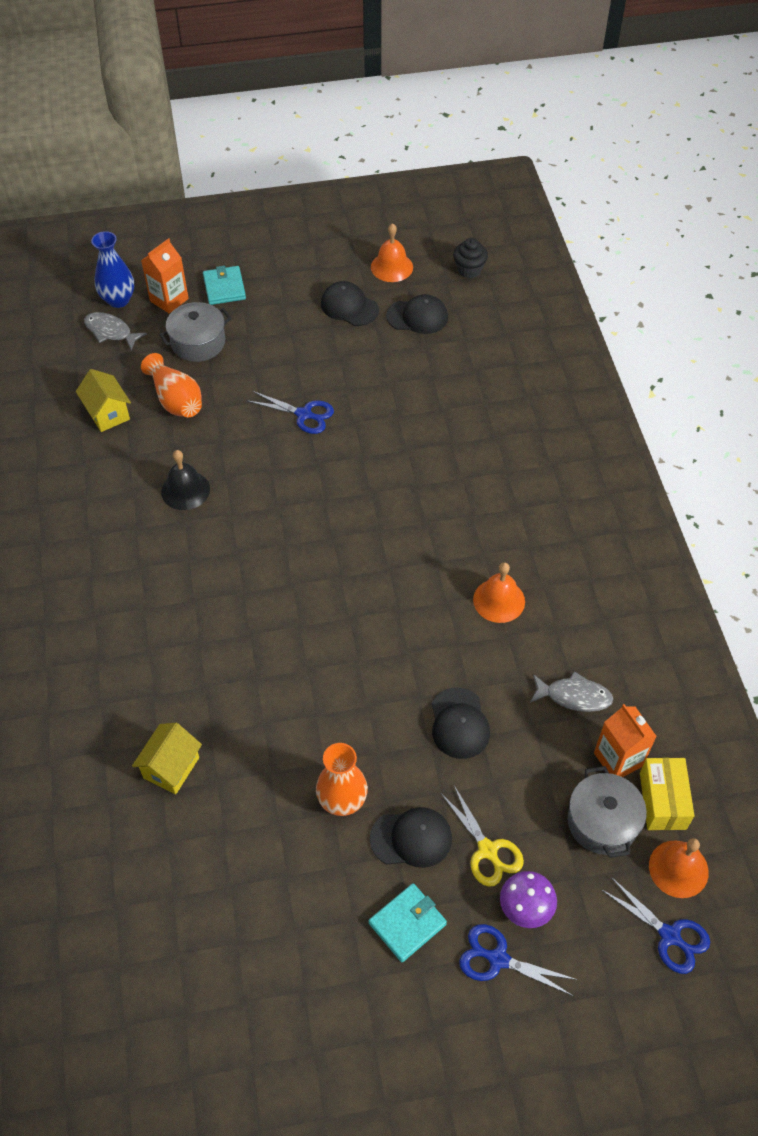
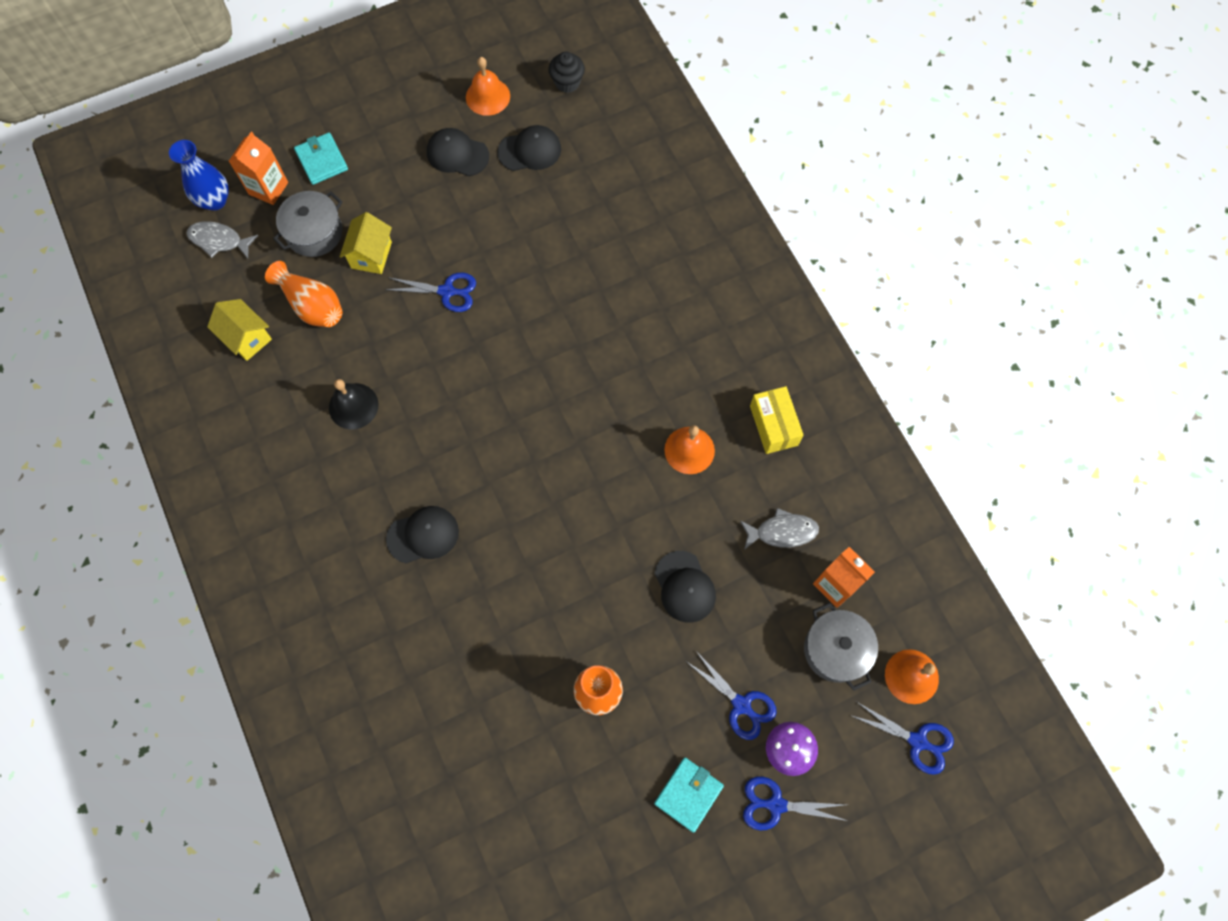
camera: 15 degrees left, 15 degrees up
yellow house [132,723,202,794] -> yellow house moved to [340,212,392,274]
black cap [370,807,452,868] -> black cap moved to [386,506,459,563]
yellow scissors [440,785,524,887] -> blue scissors [687,651,777,740]
yellow box [640,758,694,830] -> yellow box moved to [750,386,804,454]

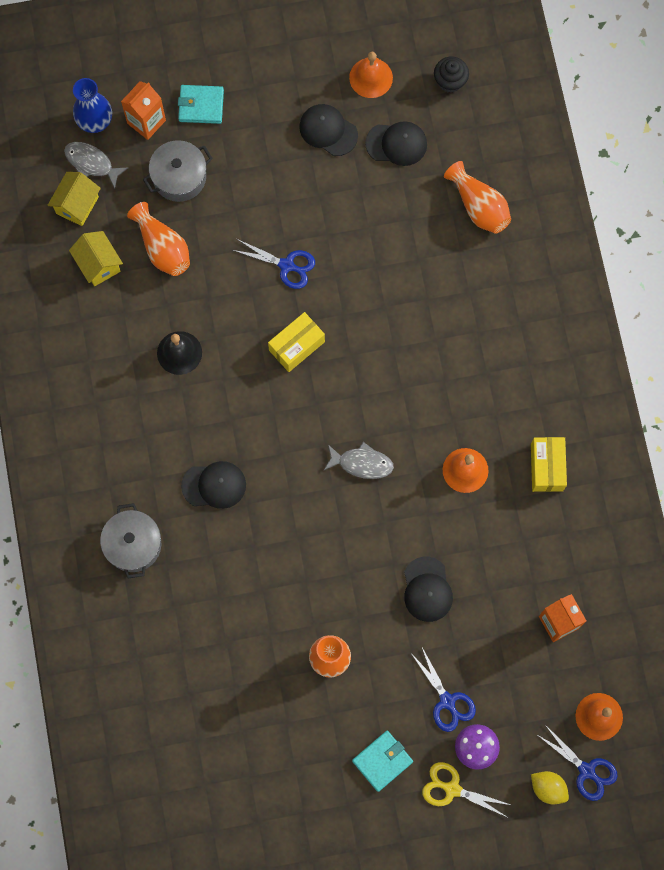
camera: 15 degrees right, 5 degrees up
turquoise wallet [294,132,348,185] -> turquoise wallet turned 75 degrees counterclockwise [178,85,224,124]
yellow house [340,212,392,274] -> yellow house moved to [48,172,101,226]
grey fish [740,508,819,550] -> grey fish moved to [324,442,394,479]
blue scissors [743,777,847,830] -> yellow scissors [422,762,511,817]
grey pot [804,602,878,690] -> grey pot moved to [100,503,161,579]
none -> yellow box [268,312,325,372]
none -> orange vase [444,161,511,234]
none -> yellow lemon [531,771,569,804]

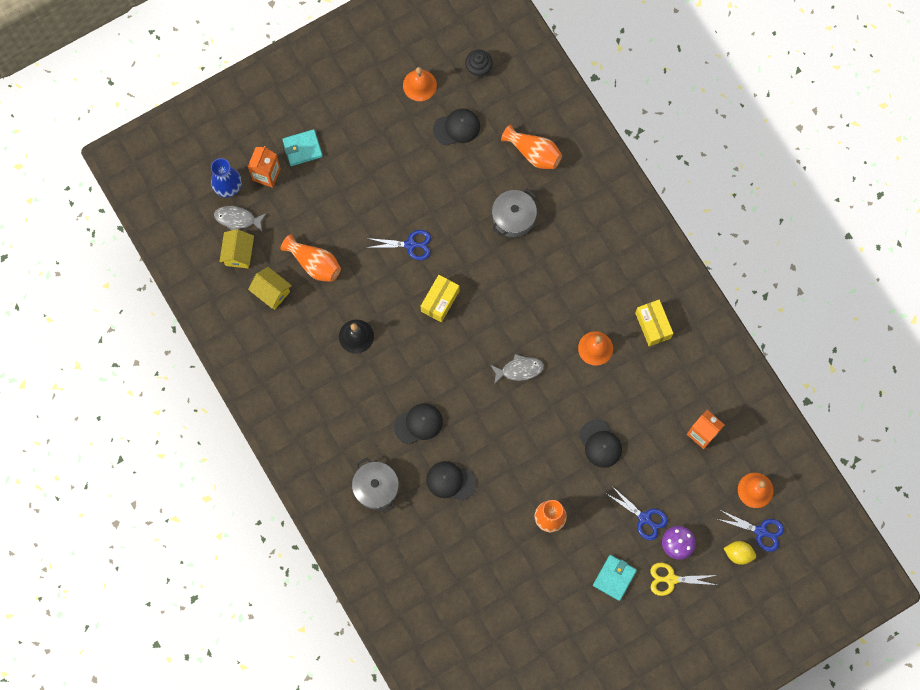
camera: 20 degrees left, 0 degrees up
grey pot [143,140,213,202] -> grey pot moved to [492,188,537,237]
black cap [299,104,358,156] -> black cap moved to [426,461,476,501]

